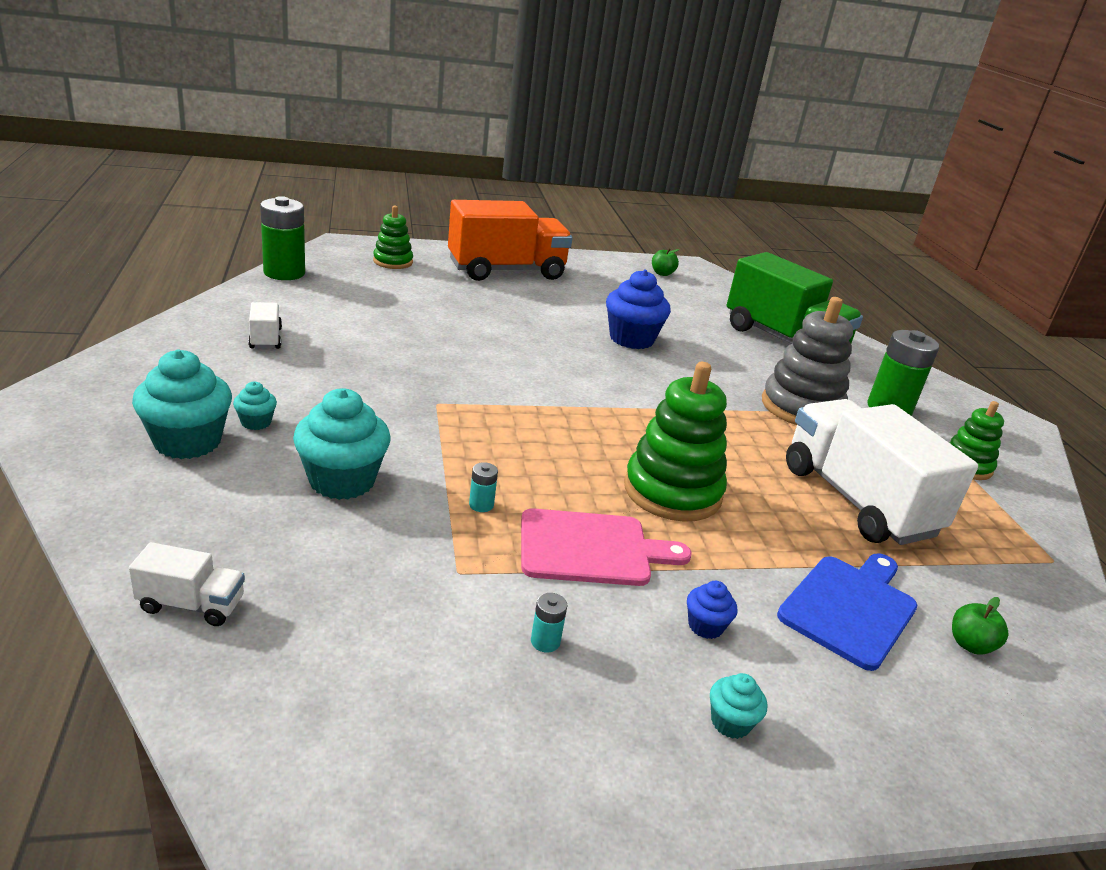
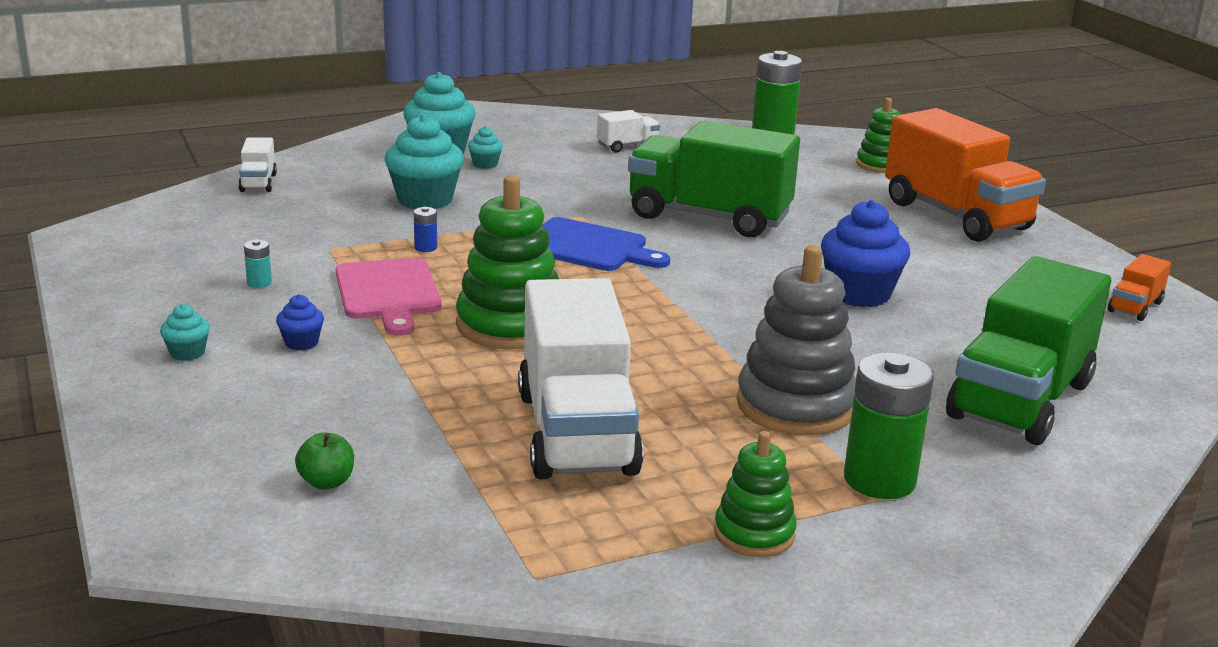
camera: 80 degrees right, 5 degrees down
turquoise battery [469,462,498,512] -> blue battery [414,207,437,252]
green apple [652,248,679,276] -> orange truck [1108,254,1171,321]
blue cutting board [777,553,917,671] -> blue cutting board moved to [543,217,670,271]
white truck [786,399,978,545] -> white truck turned 120 degrees clockwise [518,278,644,479]
none -> green truck [628,120,800,237]

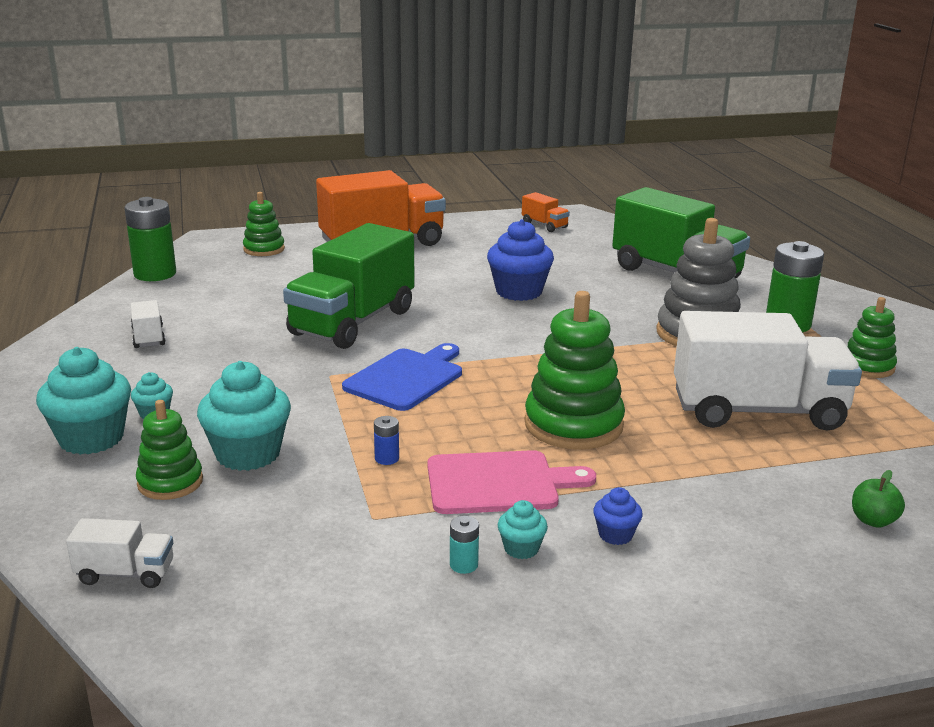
camera: 80 degrees left, 0 degrees up
turquoise cupcake [160,304,210,361] -> turquoise cupcake moved to [498,500,548,559]
none -> green stacking toy [136,400,203,500]

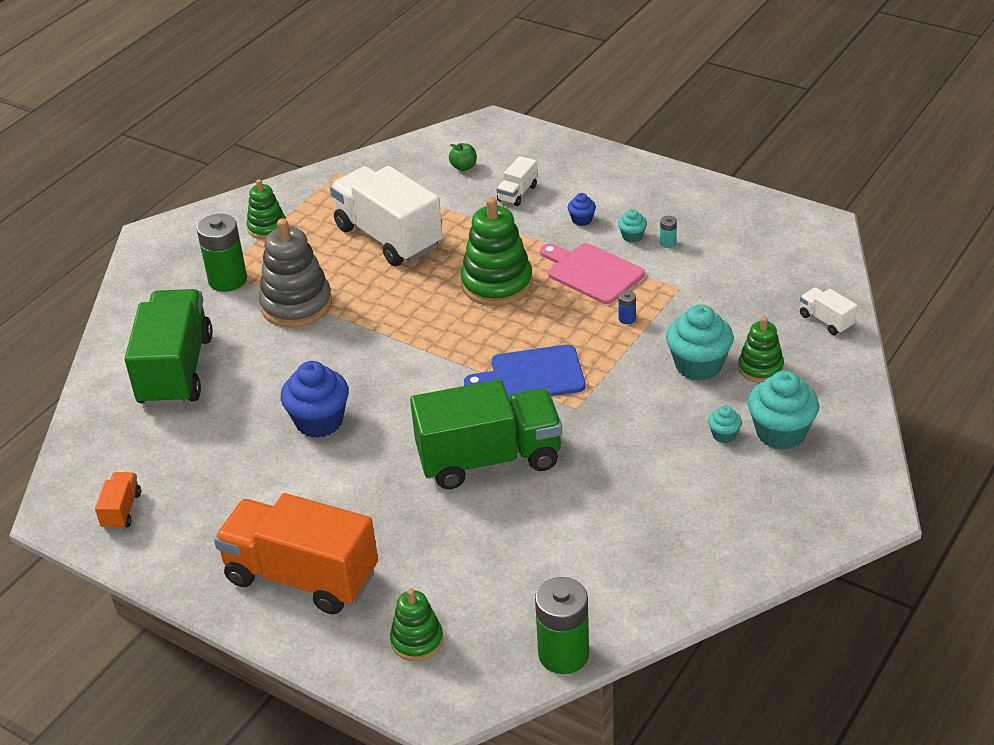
camera: 130 degrees left, 15 degrees up
white truck [131,300,165,348] -> white truck moved to [497,156,537,206]

